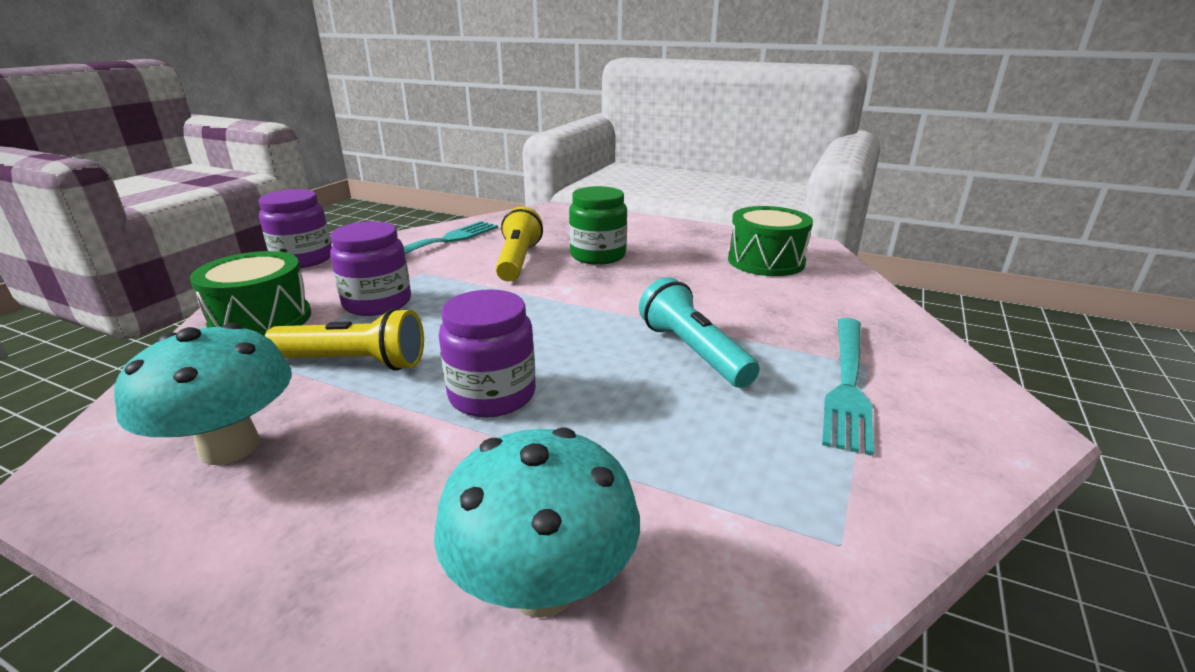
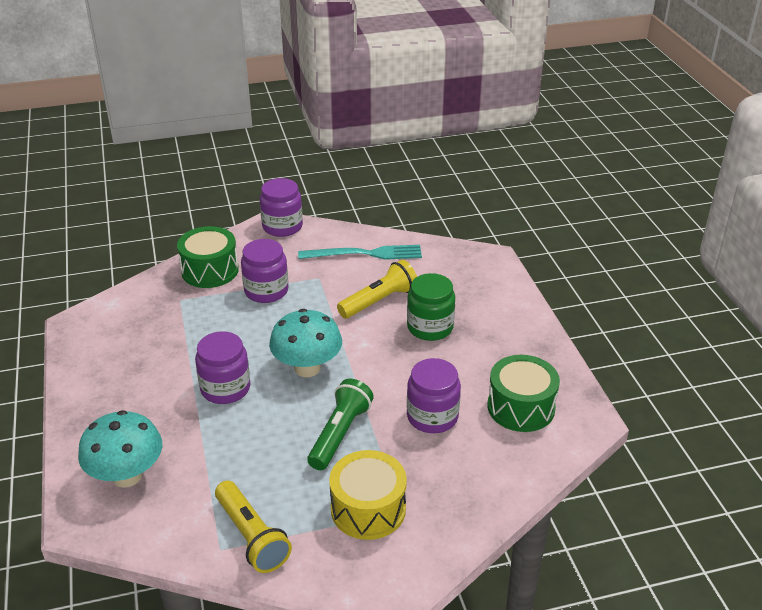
camera: 50 degrees right, 10 degrees up
turquoise mushroom [114,323,292,465] -> turquoise mushroom moved to [269,309,342,377]
yellow flashlight [265,308,424,370] -> yellow flashlight moved to [215,481,292,573]
turquoise flashlight [639,277,760,388] -> green flashlight [307,379,374,470]
turquoise fork [822,318,874,456] -> yellow drum [329,450,407,540]
none -> purple jar [407,358,461,433]

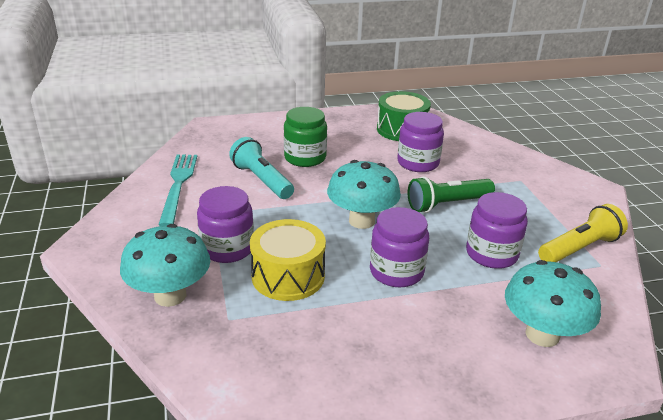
camera: 90 degrees left, 5 degrees down
green drum [177,226,239,288] -> turquoise mushroom [120,224,210,307]
purple jar [260,178,303,237] -> purple jar moved to [466,192,528,269]
green flashlight [307,379,374,470] -> green flashlight turned 45 degrees counterclockwise [408,176,495,213]
yellow drum [329,450,407,540] -> yellow drum moved to [250,219,326,301]
yellow flashlight [337,260,417,318] -> turquoise flashlight [229,137,294,199]

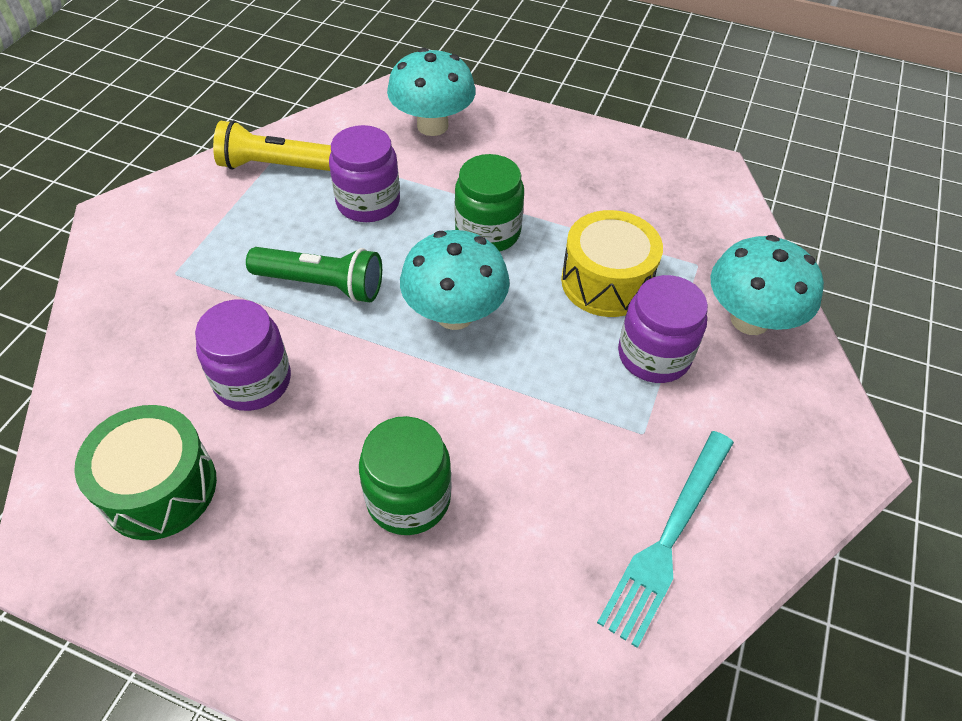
camera: 145 degrees left, 20 degrees up
turquoise flashlight [229,137,294,199] -> none
purple jar [370,207,429,287] -> green jar [455,154,524,252]

